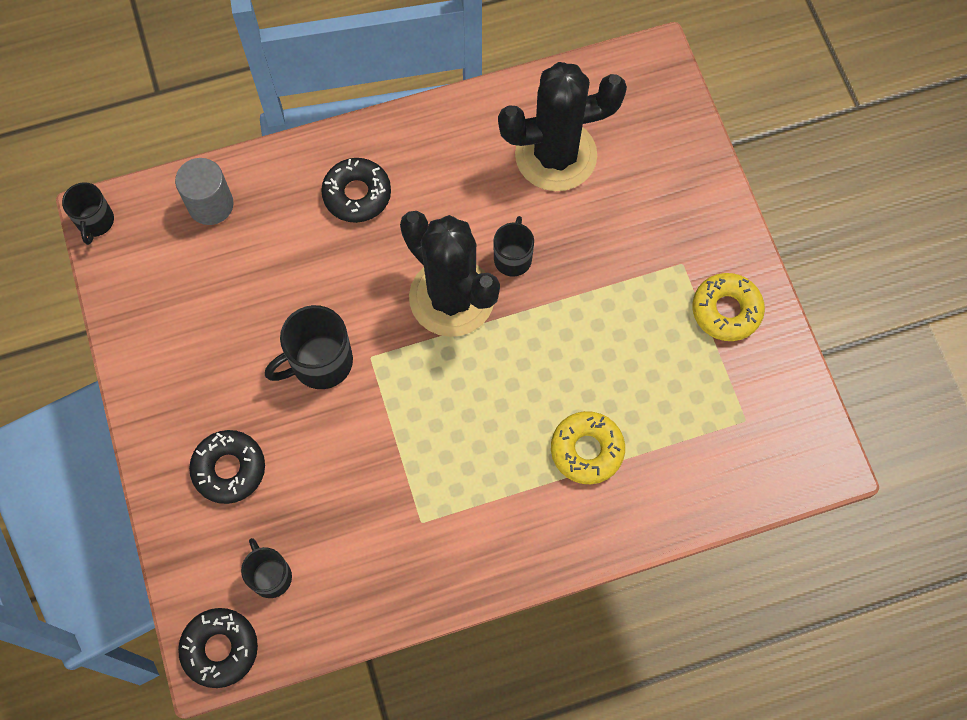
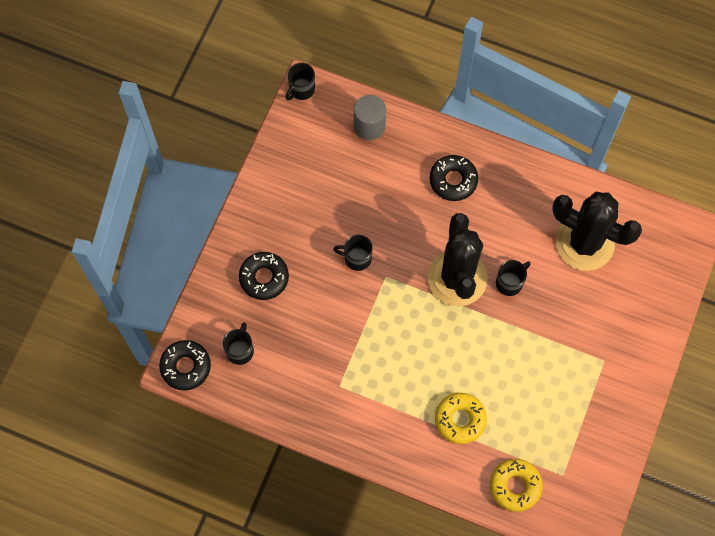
camera: 40 degrees right, 0 degrees up
black mug [265,305,353,389] -> black mug [333,235,373,271], size x0.64
yellow donut [692,273,765,341] -> yellow donut moved to [490,459,543,512]

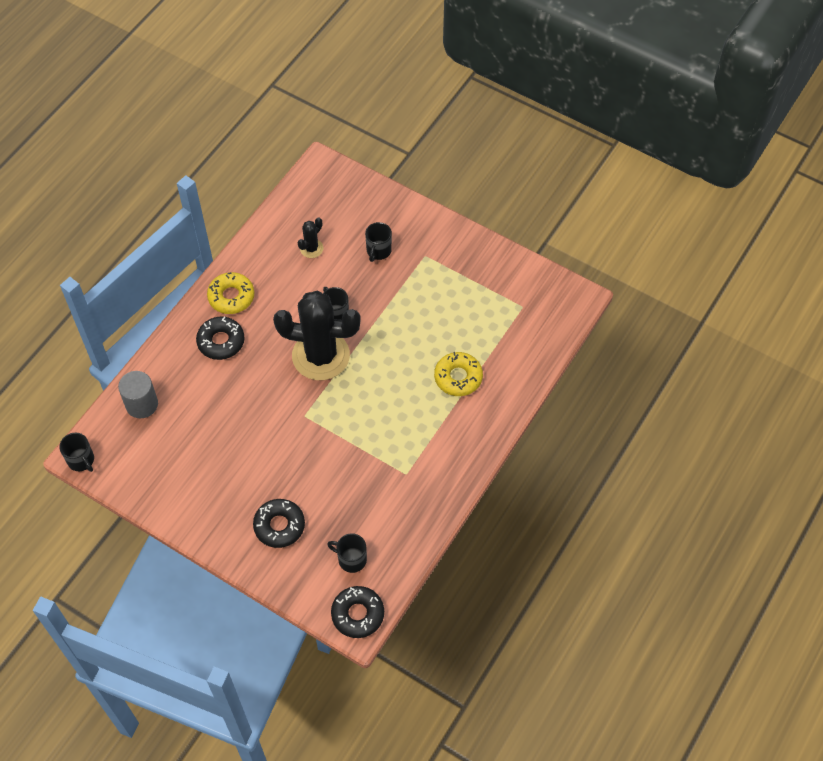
camera: 80 degrees left, 10 degrees down
black mug [333,235,373,271] -> black mug moved to [365,222,392,262]
yellow donut [490,459,543,512] -> yellow donut moved to [207,272,254,314]
black cactus [552,192,642,271] -> black cactus [297,217,324,258], size x0.42

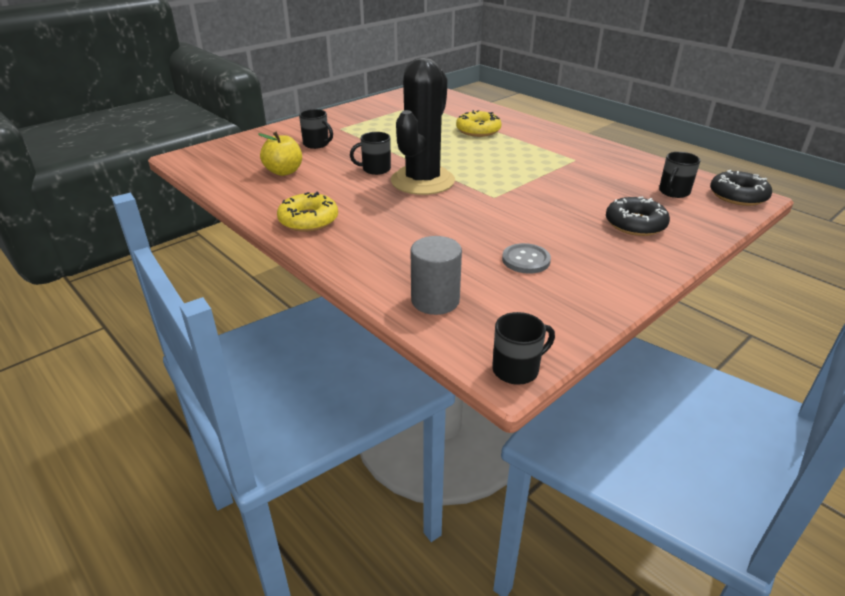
camera: 75 degrees left, 25 degrees down
black donut [196,316,244,360] -> none
black cactus [297,217,324,258] -> yellow apple [258,132,302,176]
none -> grey button [502,243,551,274]

